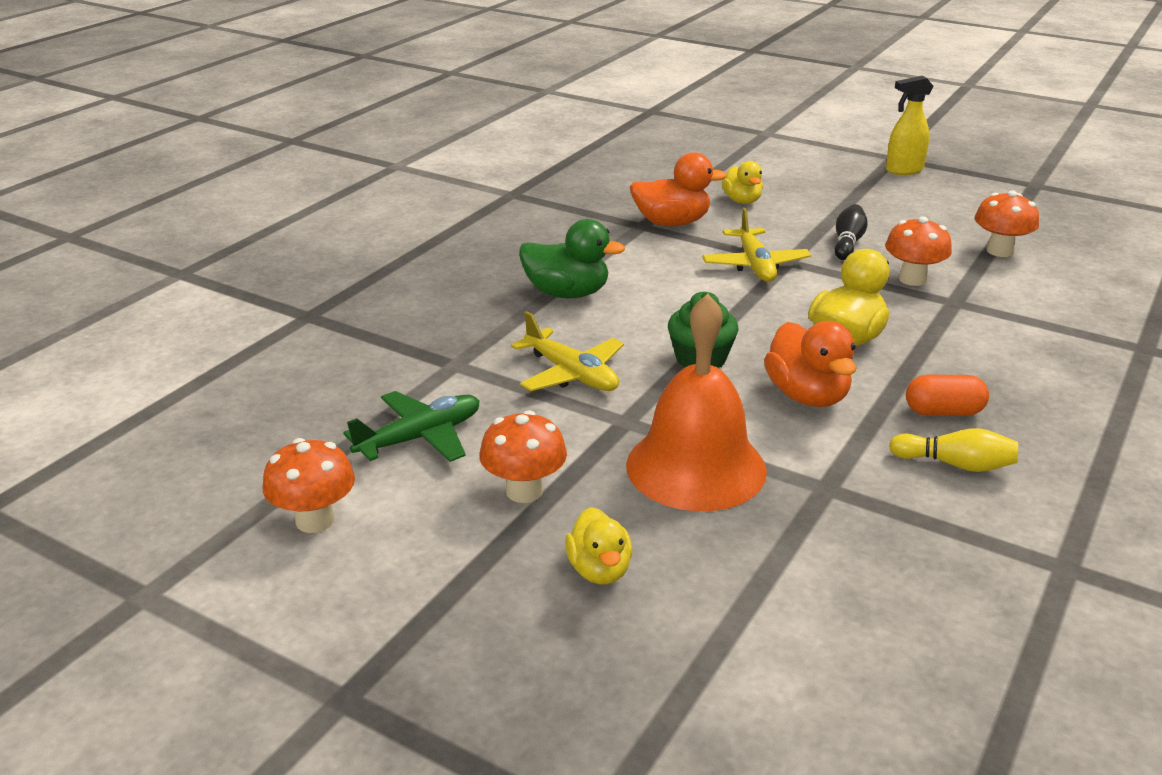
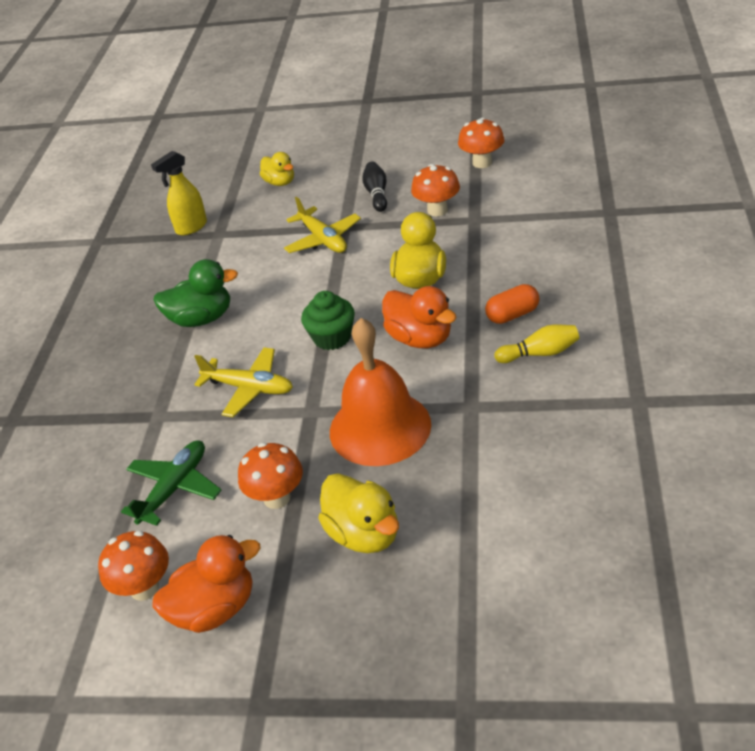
camera: 20 degrees left, 10 degrees up
yellow duck [565,507,632,584] -> yellow duck [318,473,399,553], size x1.52
orange duck [630,152,727,226] -> orange duck moved to [153,535,260,633]
yellow spray bottle [886,76,933,175] -> yellow spray bottle moved to [151,151,207,236]

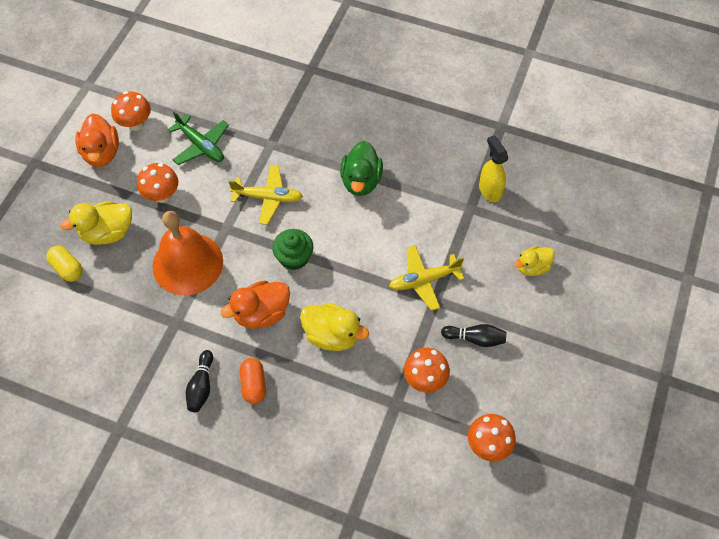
camera: 100 degrees right, 20 degrees up
yellow plane [194,347,293,417] -> yellow plane turned 120 degrees counterclockwise [228,165,303,225]
yellow bowling pin [494,325,579,363] -> black bowling pin [186,350,213,412]
none -> yellow capsule [46,246,83,282]

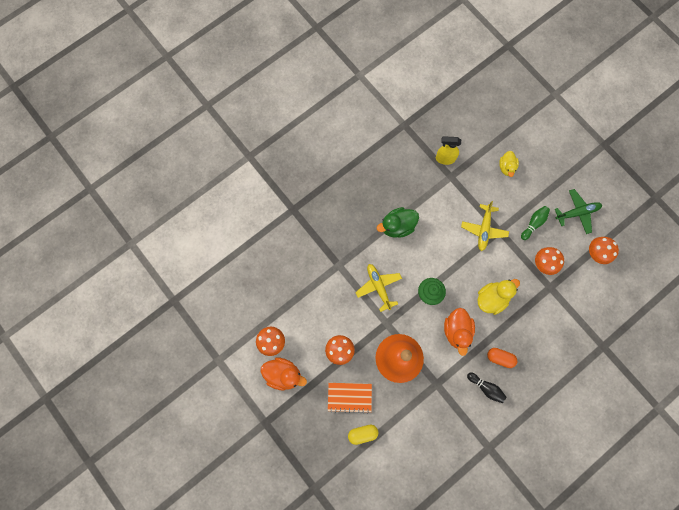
camera: 60 degrees left, 15 degrees up
yellow duck [60,201,132,245] -> orange notebook [328,383,372,413]
green plane [168,111,229,165] -> green plane moved to [555,189,602,234]
yellow plane [228,165,303,225] -> yellow plane turned 60 degrees counterclockwise [355,264,402,312]
green duck [340,141,383,196] -> green duck turned 120 degrees clockwise [377,207,419,238]
black bowling pin [441,324,507,347] -> green bowling pin [521,206,550,240]

